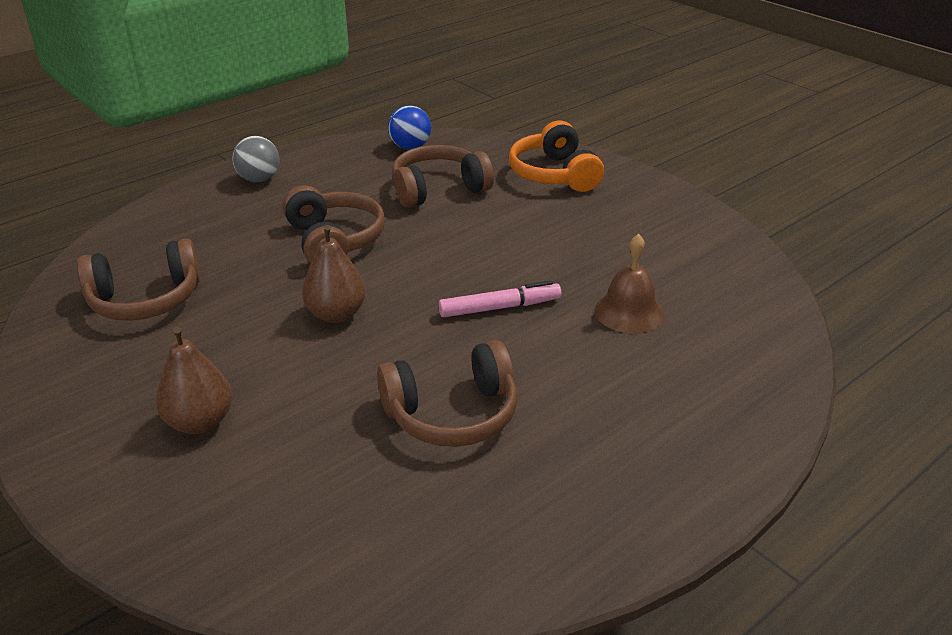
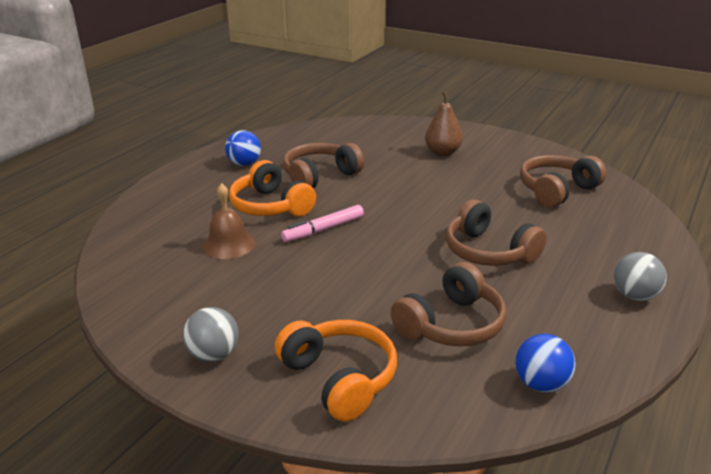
camera: 160 degrees right, 5 degrees down
brown pear [302,225,366,323] -> none
none -> grey ball [183,307,239,362]
none -> blue ball [225,130,261,166]
none -> orange headphones [229,160,316,216]

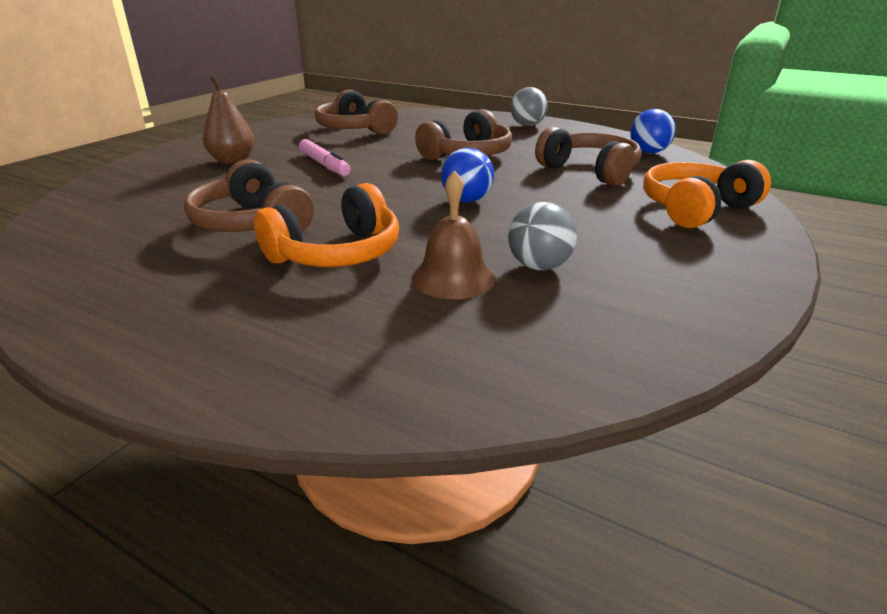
camera: 90 degrees left, 0 degrees up
grey ball [183,307,239,362] -> grey ball moved to [508,202,577,270]
blue ball [225,130,261,166] -> blue ball moved to [441,148,494,202]
pink marker [281,205,364,242] -> pink marker moved to [299,139,351,176]

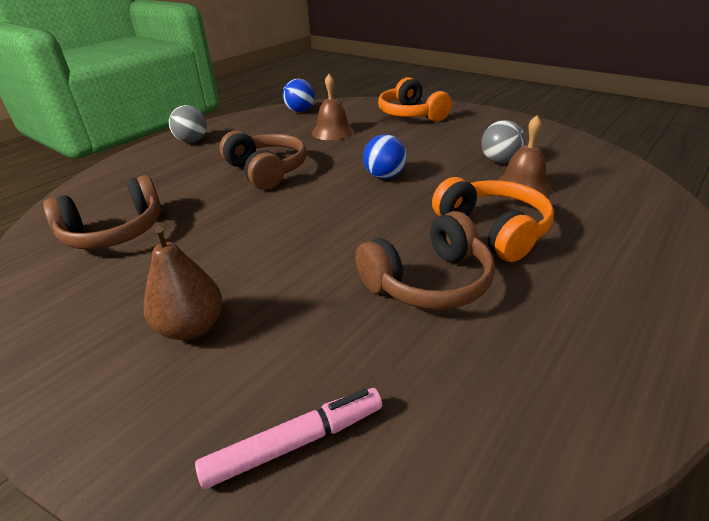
camera: 80 degrees left, 5 degrees up
pink marker [299,139,351,176] -> pink marker moved to [195,388,382,489]
brown headphones [535,127,641,186] -> brown bell [312,74,354,140]

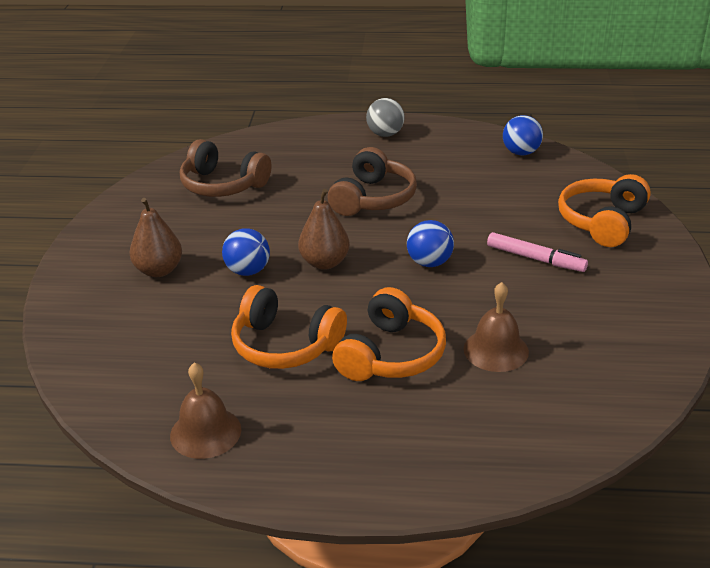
camera: 55 degrees right, 0 degrees up
pink marker [195,388,382,489] -> pink marker moved to [487,232,588,272]
brown bell [312,74,354,140] -> brown bell moved to [170,362,241,459]
brown headphones [355,211,495,310] -> orange headphones [231,285,347,369]
grey ball [481,120,526,163] -> none
none -> blue ball [222,229,270,276]
none -> brown pear [298,189,350,270]

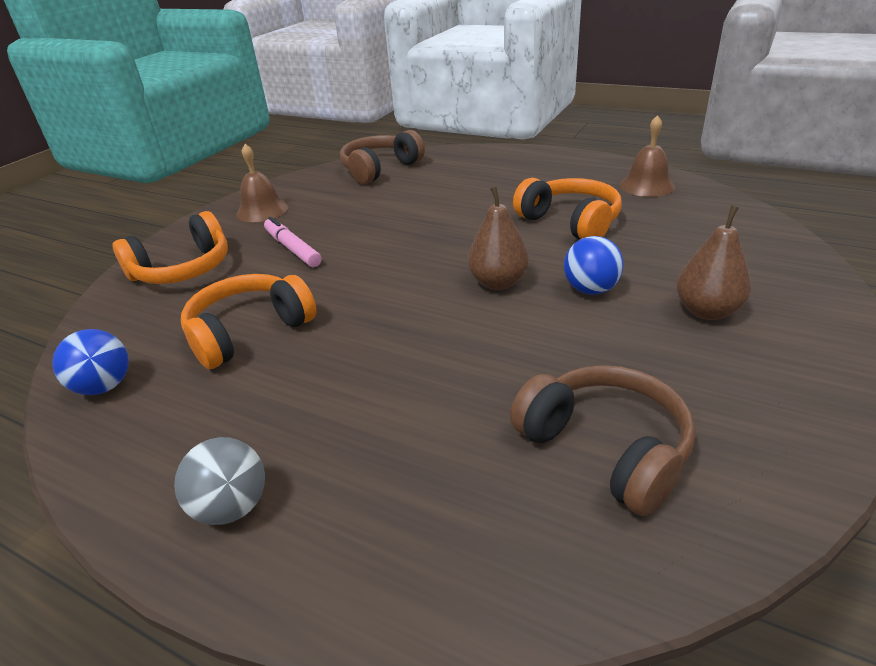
camera: 155 degrees left, 0 degrees up
brown headphones [328,147,417,216] -> brown headphones moved to [340,130,425,184]
orange headphones [332,287,446,381] -> orange headphones moved to [181,274,317,369]
blue ball [407,220,454,267] -> none
brown bell [464,282,529,372] -> brown bell moved to [236,144,288,222]

